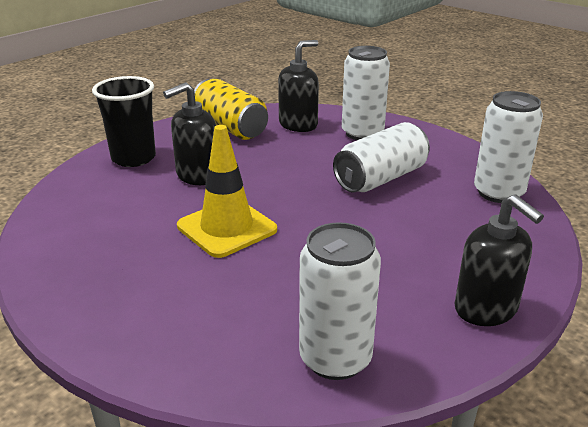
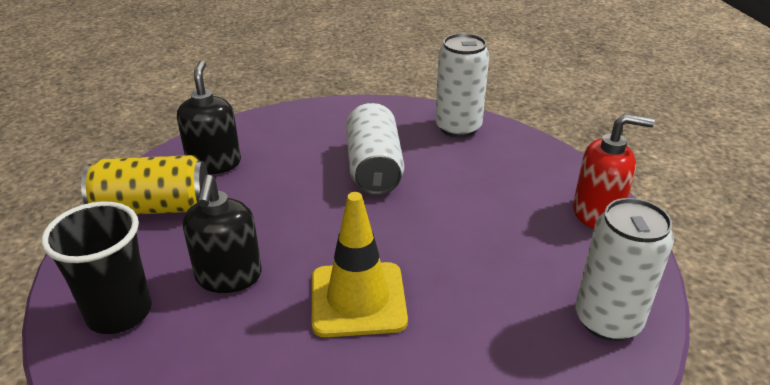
camera: 55 degrees left, 5 degrees up
white can [342,46,390,140] -> none
black soap dispenser [454,194,544,326] -> red soap dispenser [573,114,655,229]

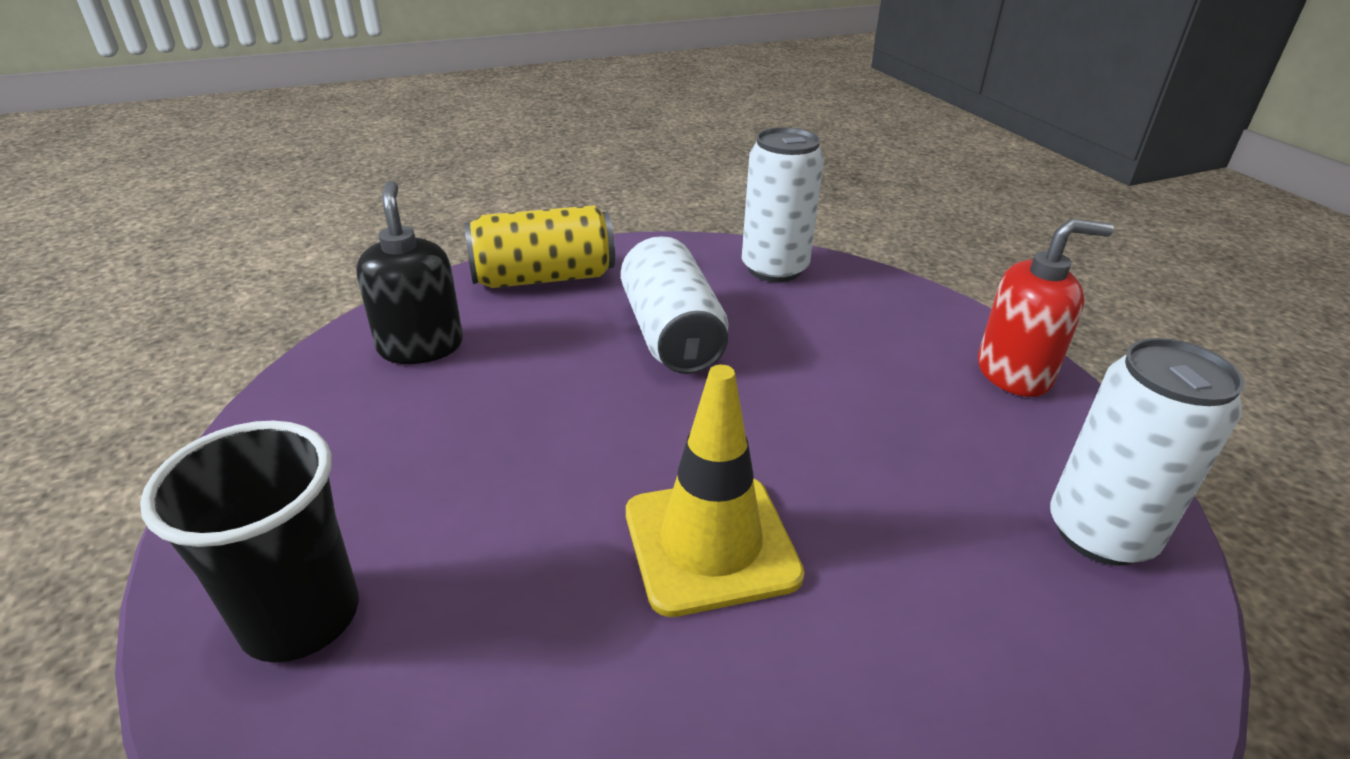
camera: 10 degrees left, 0 degrees up
yellow can [81,155,208,214] -> yellow can moved to [465,205,615,288]
black soap dispenser [183,175,262,293] -> none

